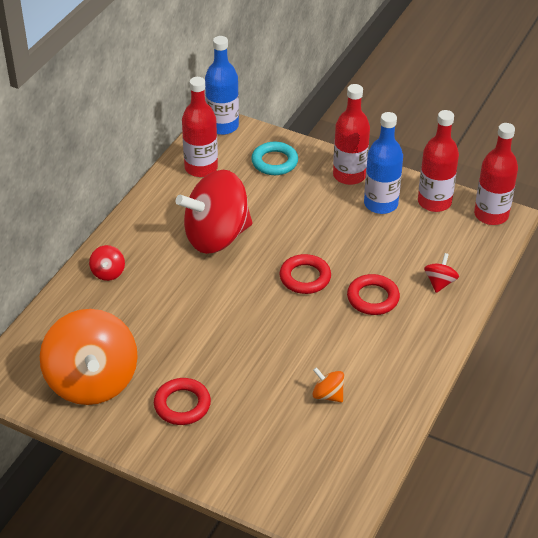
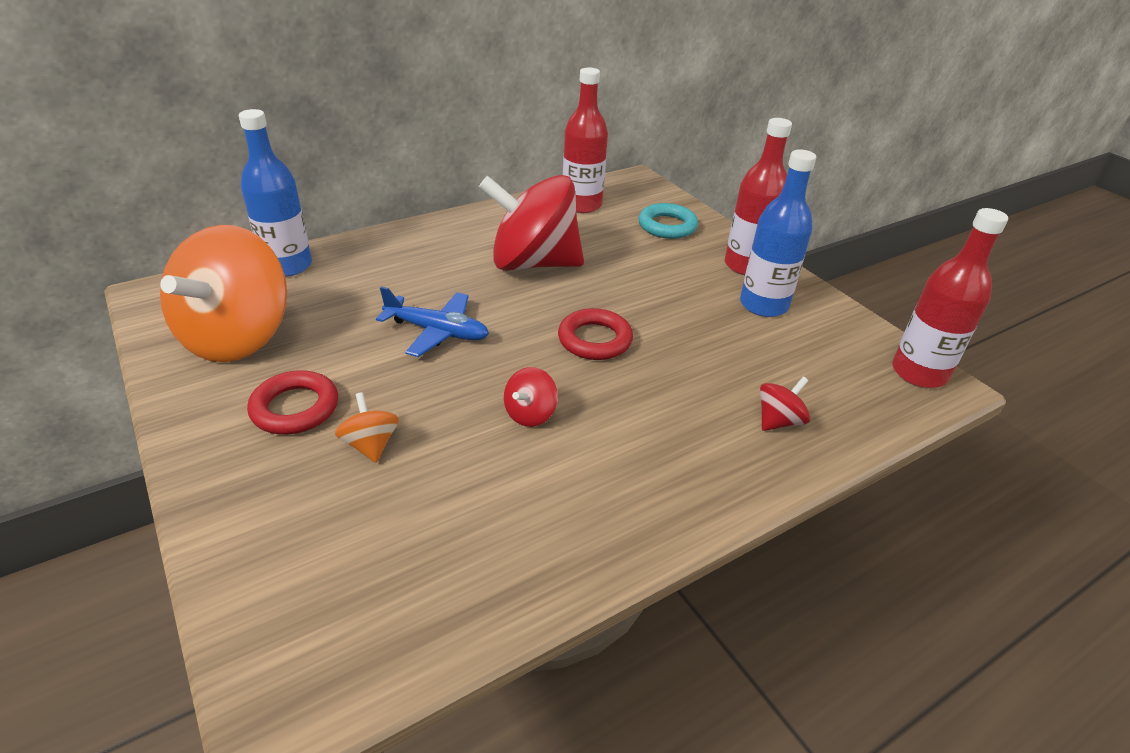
camera: 30 degrees right, 5 degrees down
red spinning top [89,245,125,281] -> red spinning top moved to [504,367,558,427]
blue bottle [205,36,239,135] -> blue bottle moved to [239,109,312,277]
orange spinning top [313,367,344,403] -> orange spinning top moved to [335,392,399,463]
red ring [347,274,400,315] -> none
red bottle [418,110,459,212] -> none
none -> blue plane [376,286,489,357]

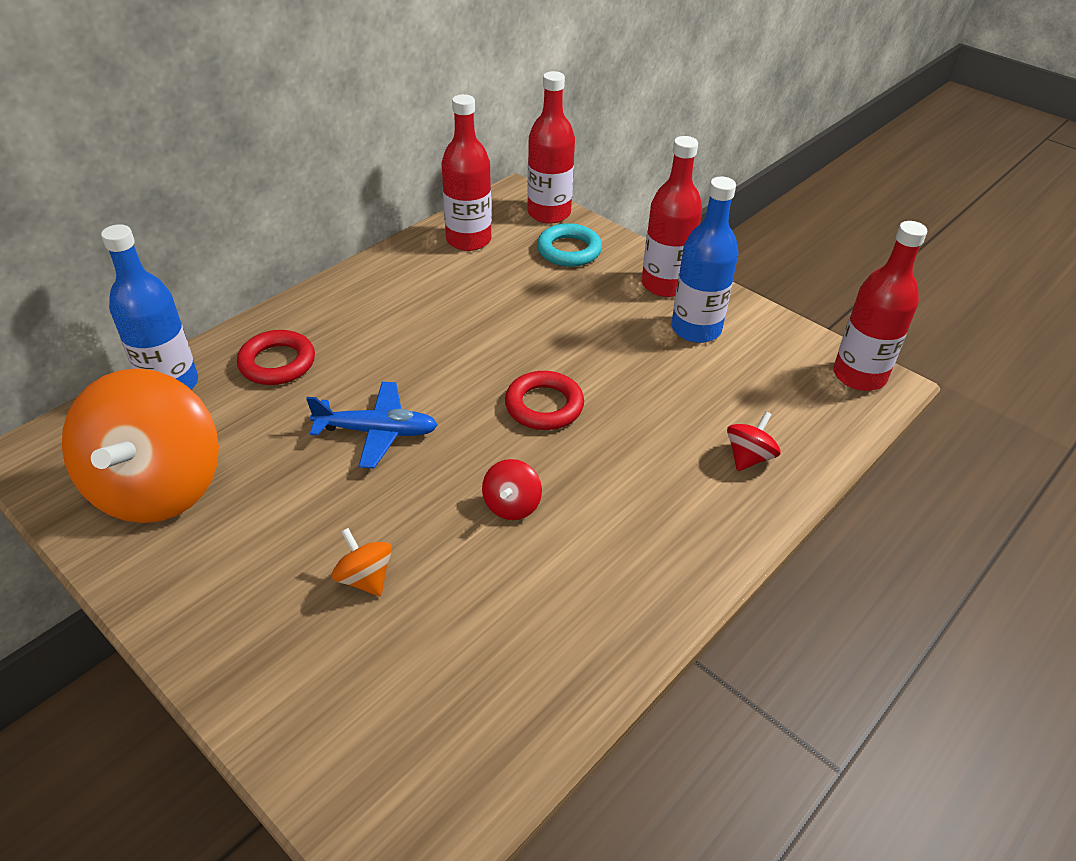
camera: 15 degrees left, 5 degrees up
red ring [247,370,338,434] -> red ring moved to [237,330,315,385]
red spinning top [479,175,584,271] -> none
none -> red bottle [527,71,575,224]

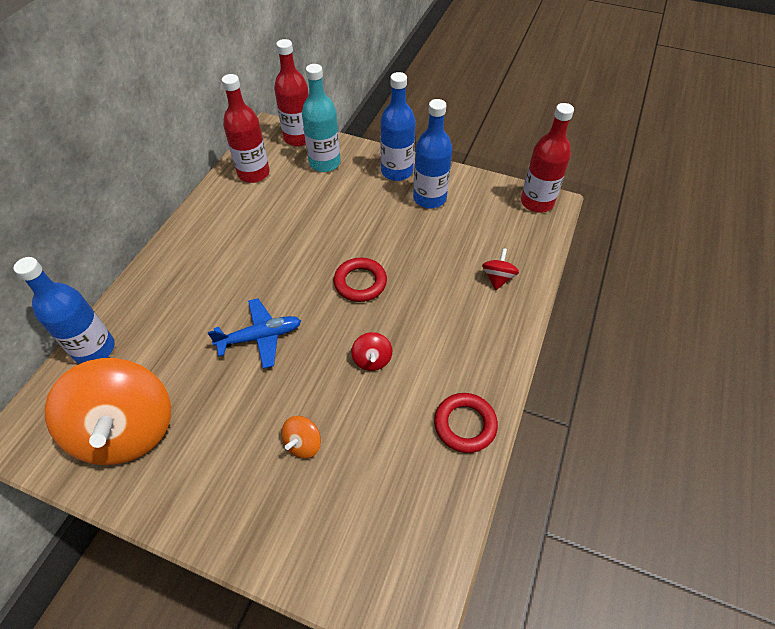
camera: 20 degrees left, 10 degrees up
red ring [237,330,315,385] -> red ring moved to [434,393,498,453]
orange spinning top [331,528,392,596] -> orange spinning top turned 90 degrees counterclockwise [281,416,321,459]
turquoise ring [537,223,602,267] -> turquoise bottle [302,64,341,172]
red bottle [642,136,702,297] -> blue bottle [380,72,416,181]

